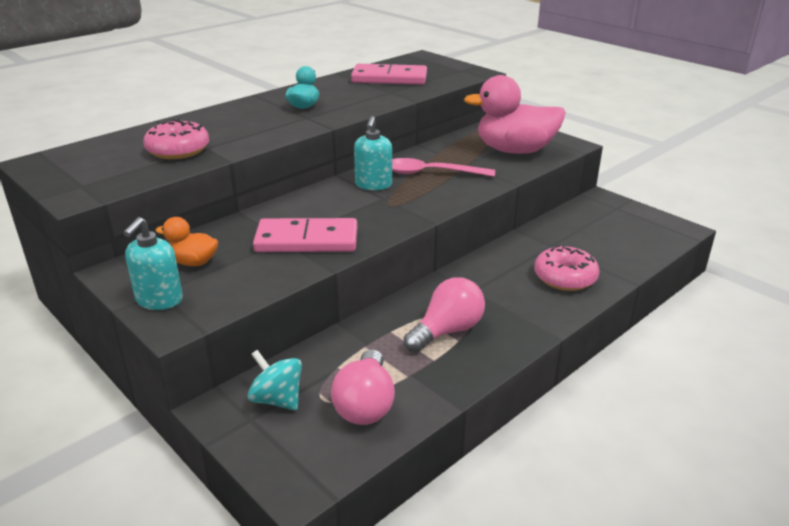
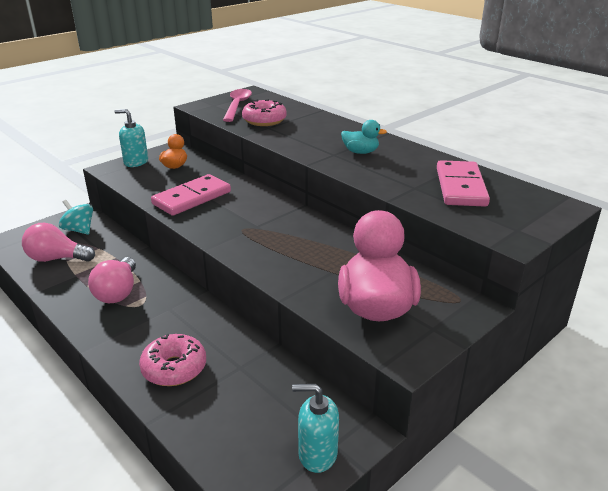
camera: 90 degrees right, 0 degrees up
turquoise spinning top [247,350,302,410] -> turquoise spinning top turned 90 degrees counterclockwise [59,200,93,235]
pink domino [253,218,357,252] -> pink domino turned 45 degrees clockwise [151,174,231,216]
turquoise soap dispenser [354,116,392,190] -> turquoise soap dispenser moved to [292,384,339,473]
pink spoon [392,158,495,177] -> pink spoon moved to [223,89,252,122]
pink light bulb [404,277,485,353] -> pink light bulb turned 45 degrees clockwise [88,257,136,303]

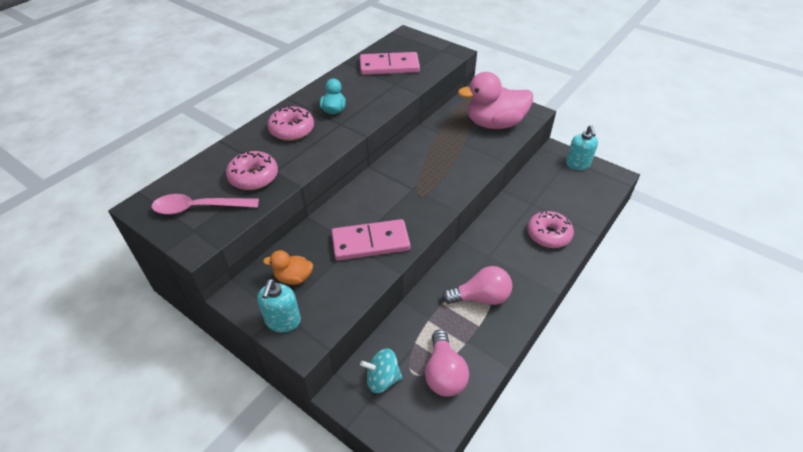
camera: 100 degrees left, 15 degrees up
turquoise spinning top [59,200,93,235] -> turquoise spinning top turned 60 degrees clockwise [360,348,403,393]
pink domino [151,174,231,216] -> pink domino turned 45 degrees counterclockwise [331,219,410,261]
none -> pink donut [267,106,314,141]

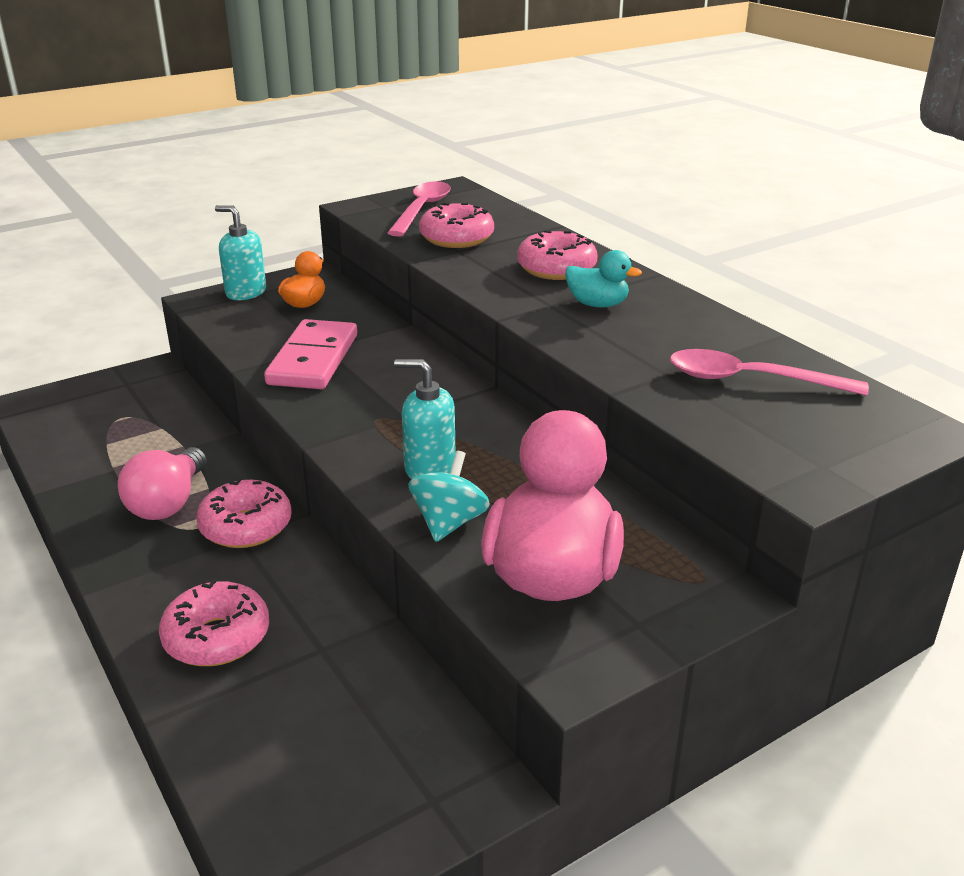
camera: 110 degrees right, 15 degrees down
pink domino [360,52,420,75] -> pink spoon [670,349,869,396]
turquoise spinning top [360,348,403,393] -> turquoise spinning top moved to [409,451,490,542]
pink light bulb [425,330,469,396] -> none
turquoise soap dispenser [566,125,598,170] -> turquoise soap dispenser moved to [394,359,456,479]
none -> pink donut [196,478,292,548]

